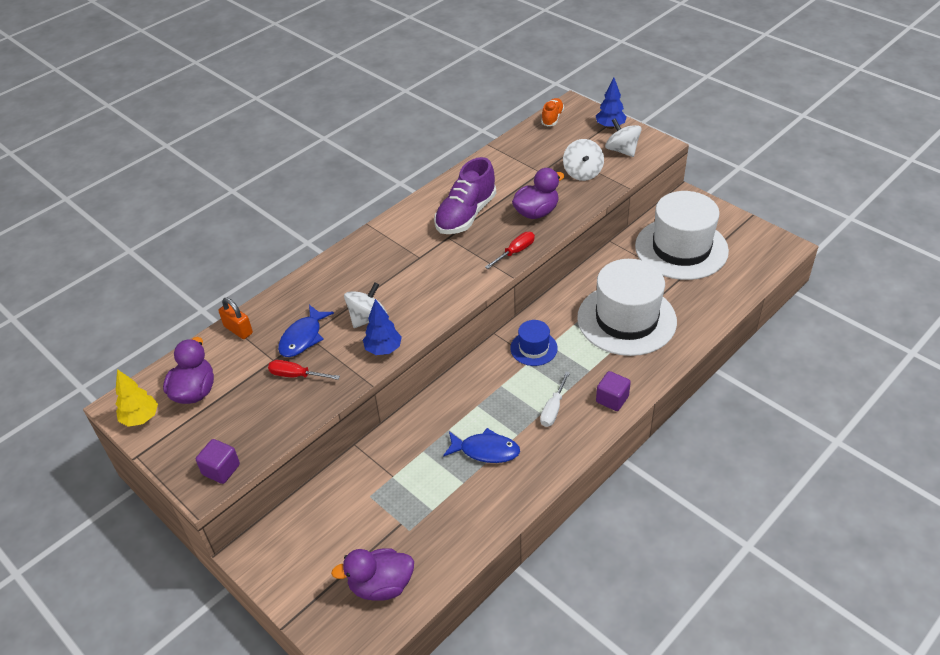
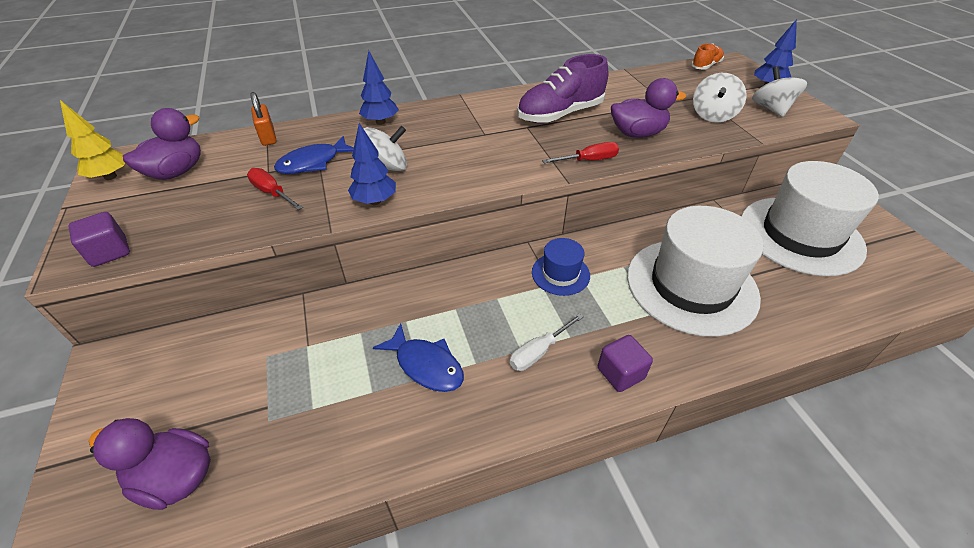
camera: 25 degrees right, 0 degrees up
none -> blue tree [359,51,399,125]

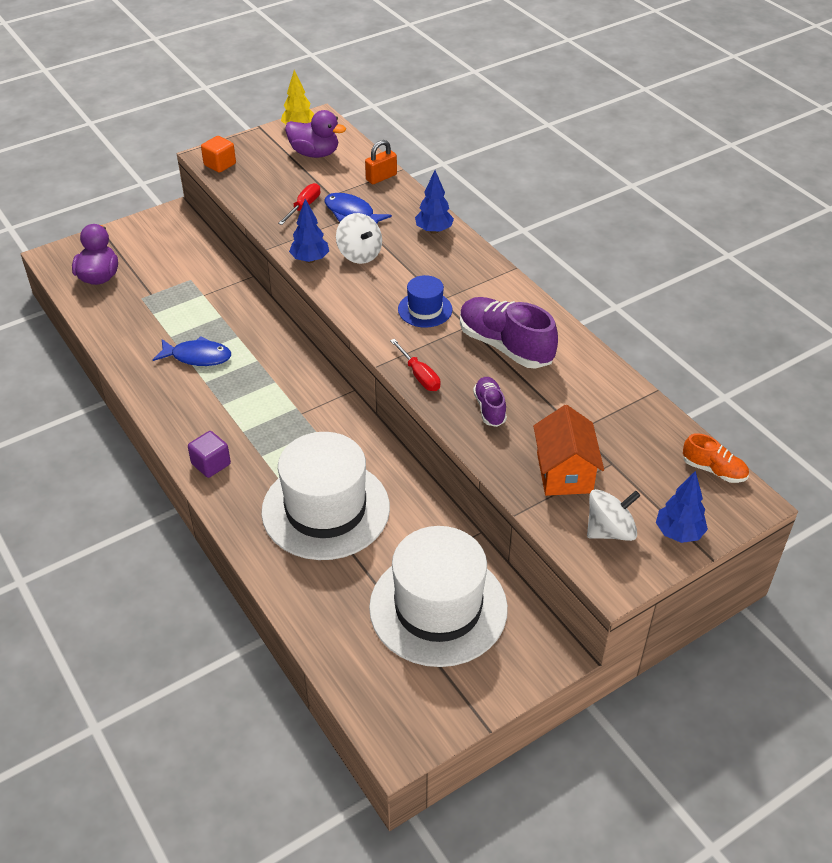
camera: 75 degrees right, 0 degrees up
purple cube [68,212,130,267] -> orange cube [201,136,236,173]
blue fish [373,323,464,392] -> blue fish turned 105 degrees counterclockwise [153,336,231,366]
white screwdriver [510,313,584,371] -> none
blue hat [532,238,590,296] -> blue hat moved to [398,275,452,328]
purple duck [611,78,686,138] -> purple shoe [473,377,507,427]
white spinning top [693,73,747,123] -> orange house [533,405,604,496]

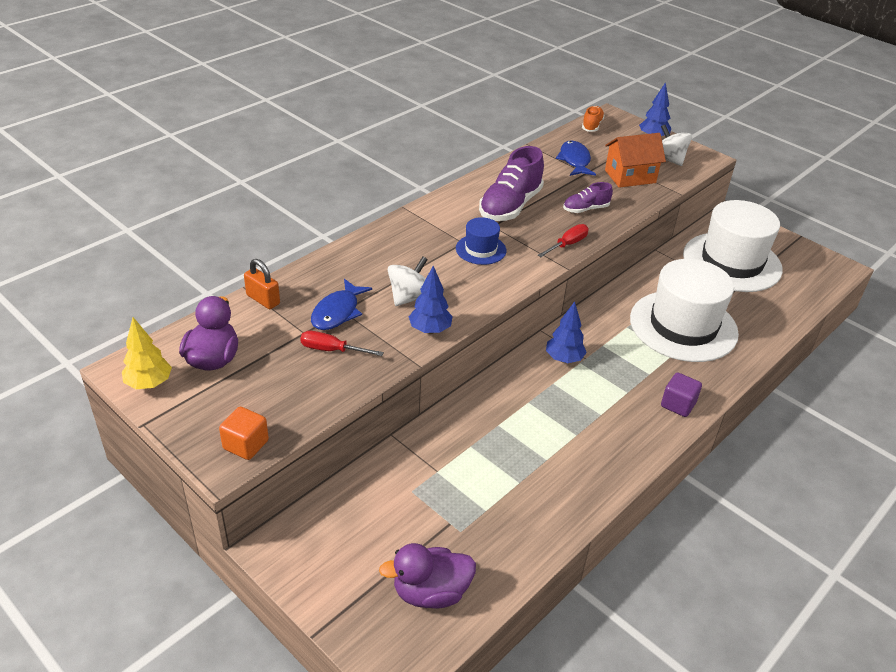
camera: 105 degrees left, 5 degrees down
blue fish [153,336,231,366] -> blue fish moved to [556,140,596,176]
blue tree [415,170,454,234] -> blue tree moved to [546,301,587,363]

